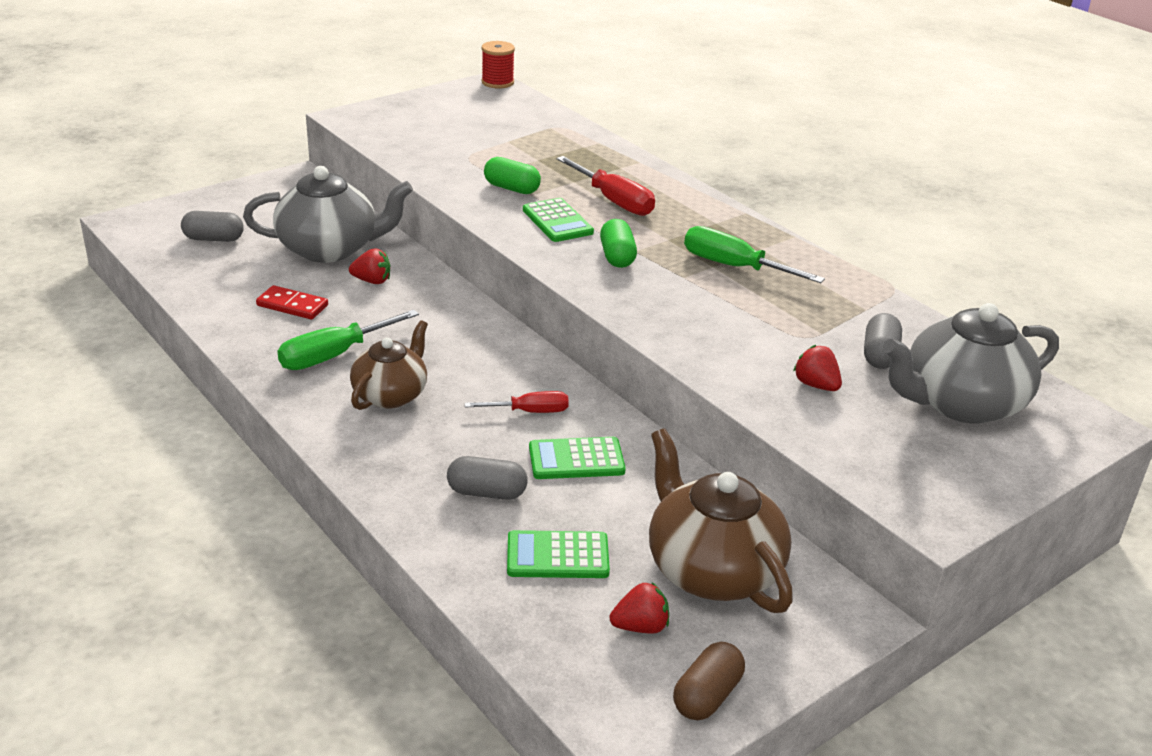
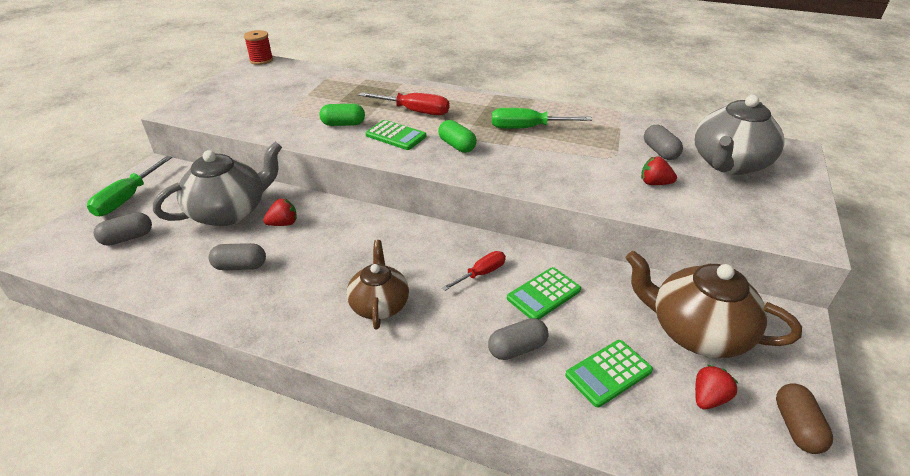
camera: 30 degrees left, 5 degrees up
red domino [256,285,328,320] -> grey capsule [209,243,266,270]
green screwdriver [277,310,419,370] -> green screwdriver moved to [87,156,172,216]

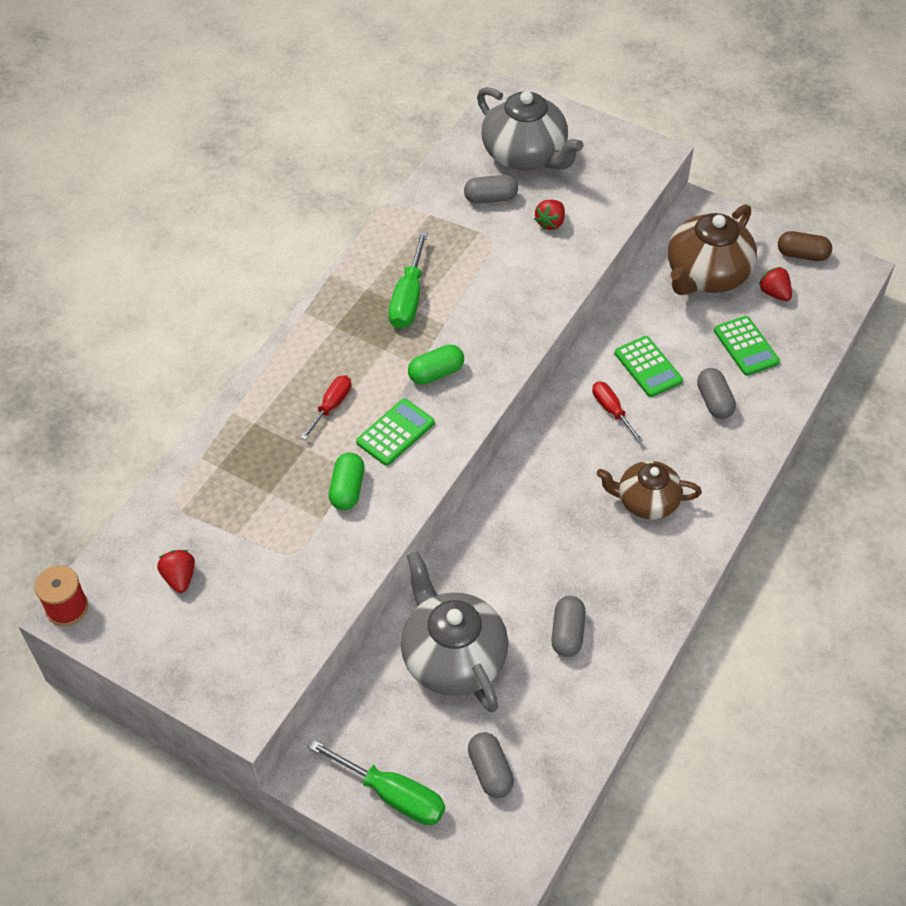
camera: 80 degrees left, 15 degrees up
red strawberry [263,199,297,226] -> red strawberry moved to [157,550,195,593]
red screwdriver [359,92,449,115] -> red screwdriver [301,375,351,440], size x0.64

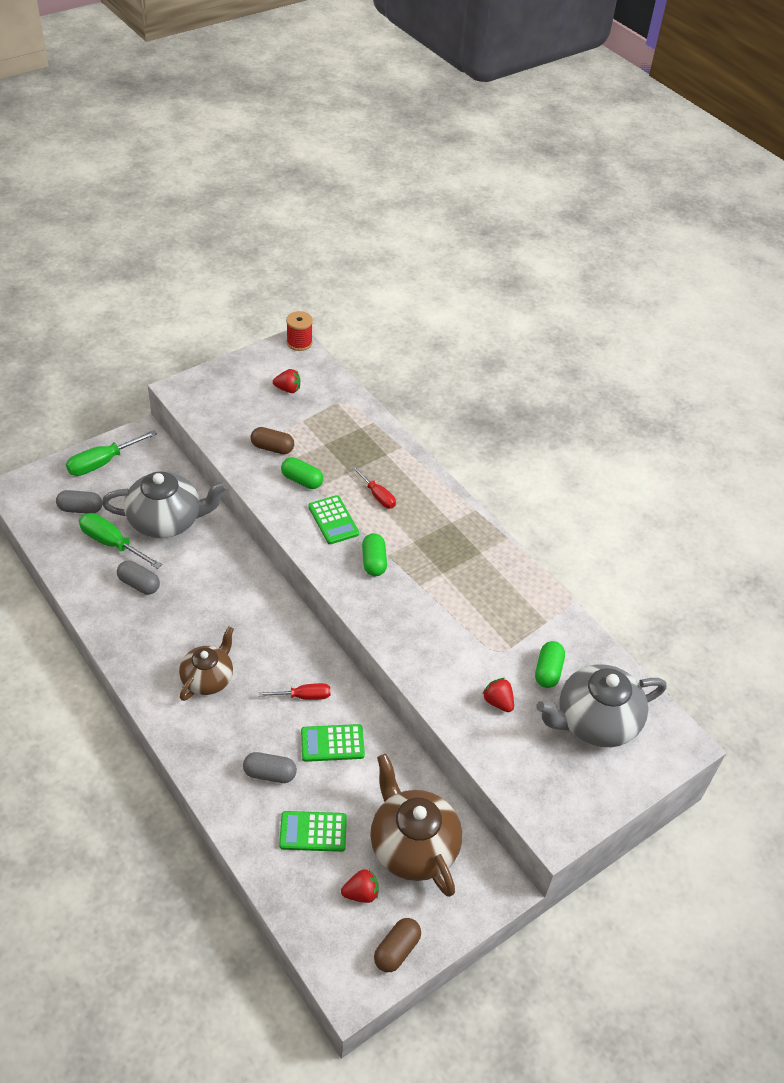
camera: 110 degrees right, 5 degrees down
green screwdriver [389,231,428,329] -> green screwdriver moved to [79,513,162,569]
grey capsule [464,175,518,204] -> green capsule [535,641,565,688]
none -> brown capsule [251,427,294,454]

